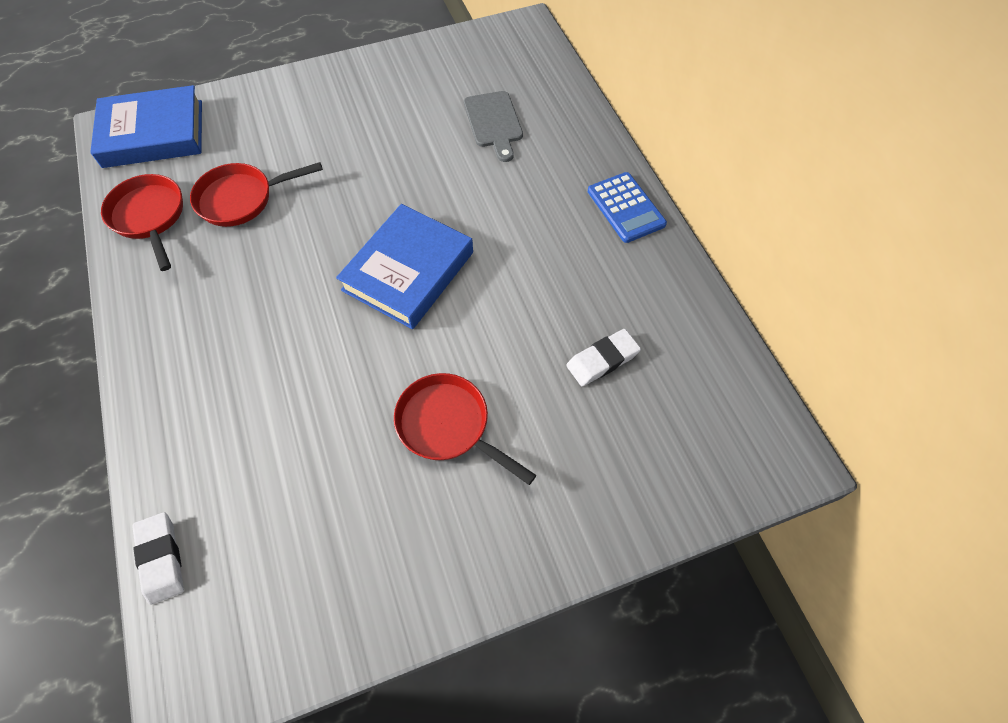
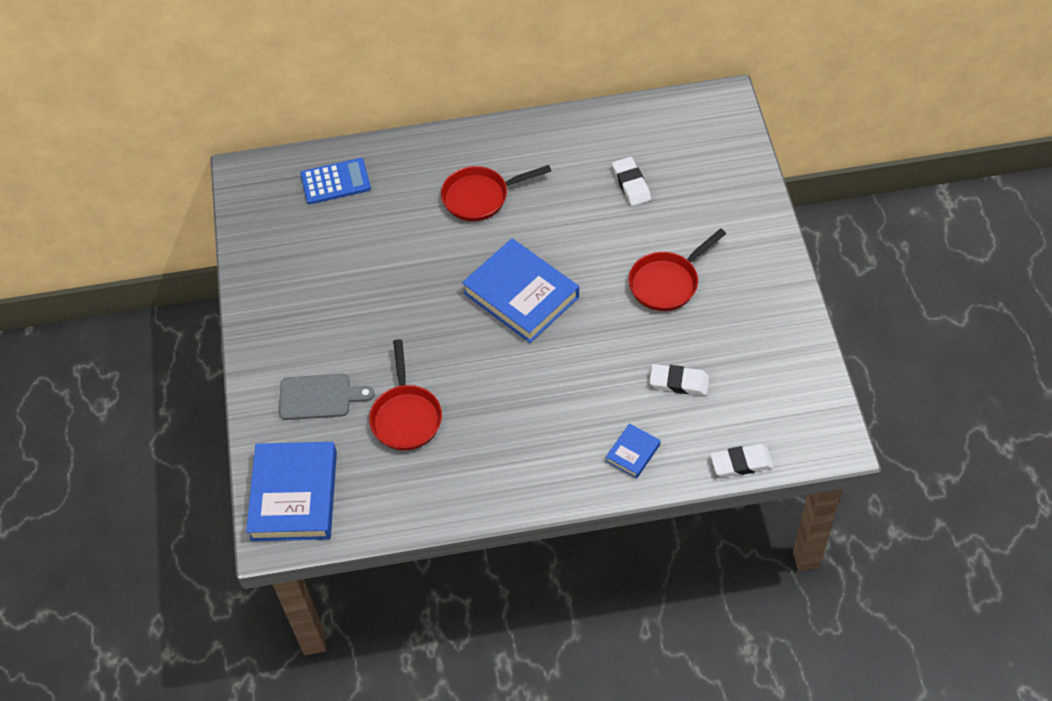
camera: 75 degrees left, 5 degrees down
red pan [101,174,183,271] -> red pan moved to [441,165,551,221]
grey cutting board [464,91,523,162] -> grey cutting board moved to [279,374,375,420]
blue calculator [588,172,667,243] -> blue calculator moved to [300,158,371,204]
none -> blue book [606,424,660,479]
none -> white eraser [649,364,709,395]

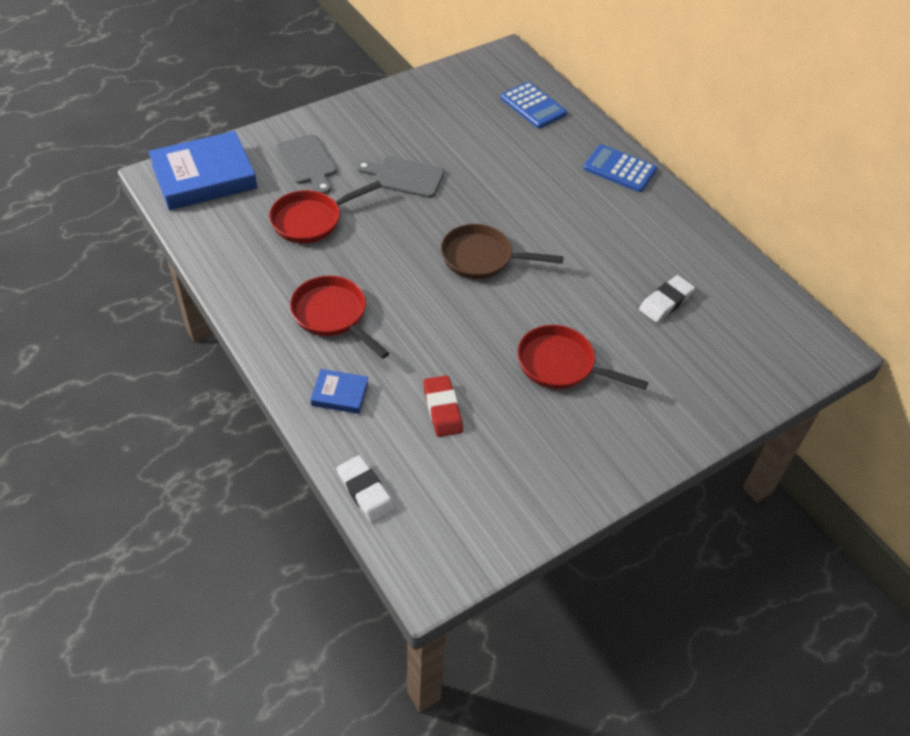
camera: 60 degrees right, 5 degrees down
red pan [441,165,551,221] -> red pan moved to [290,276,389,359]
blue book [462,238,579,343] -> brown pan [441,224,564,279]
white eraser [649,364,709,395] -> red eraser [423,375,463,437]
none -> grey cutting board [356,156,444,198]
none -> blue calculator [583,145,657,192]

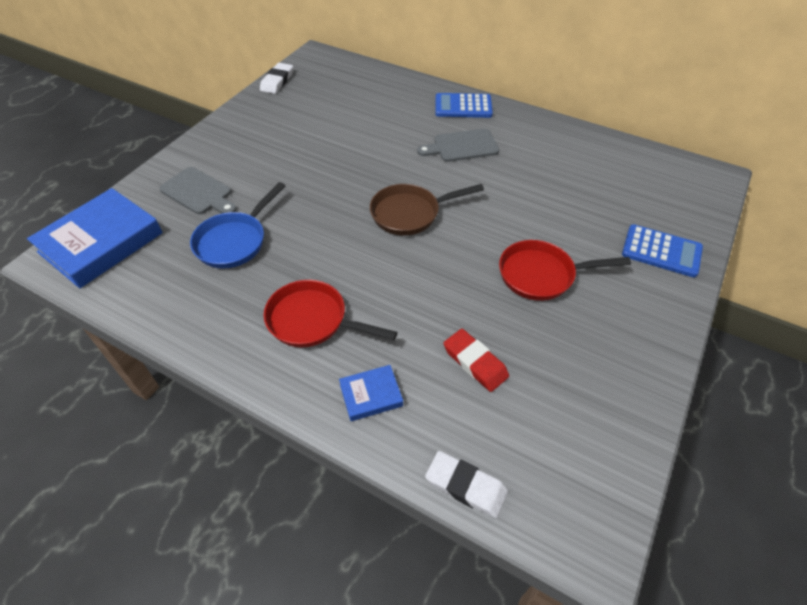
camera: 25 degrees left, 0 degrees up
red pan [269,181,382,243] -> blue pan [190,182,285,269]
grey cutting board [356,156,444,198] -> grey cutting board moved to [417,129,499,162]
blue calculator [500,82,567,128] -> blue calculator moved to [622,224,703,277]
white eraser [639,275,695,323] -> white eraser moved to [260,63,293,94]

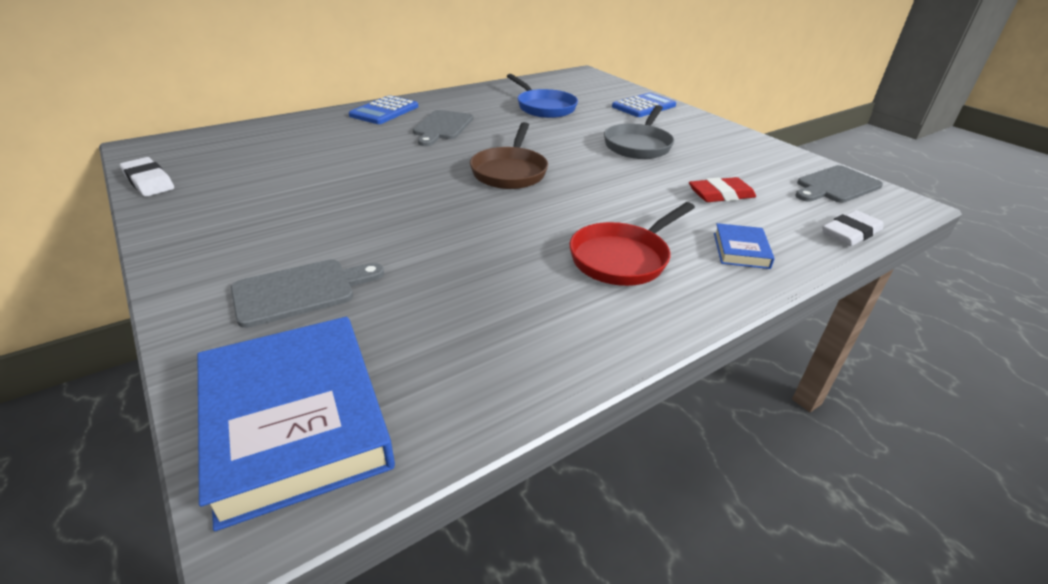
camera: 65 degrees left, 15 degrees down
blue pan [190,182,285,269] -> blue pan moved to [507,74,578,118]
red pan [499,240,631,301] -> grey pan [604,105,674,159]
none -> grey cutting board [795,165,883,203]

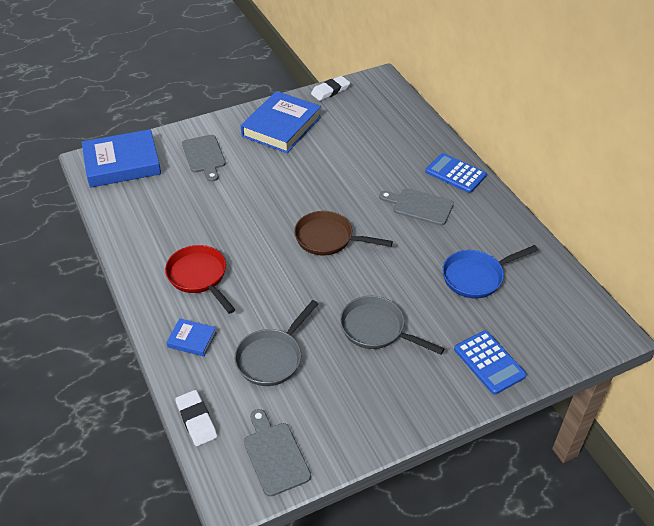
camera: 100 degrees right, 10 degrees up
red eraser [689,177,756,202] -> grey pan [234,300,318,386]
none -> blue book [241,91,321,153]

